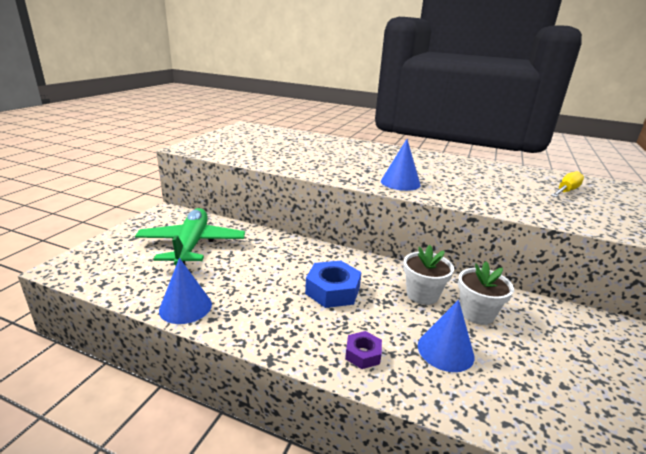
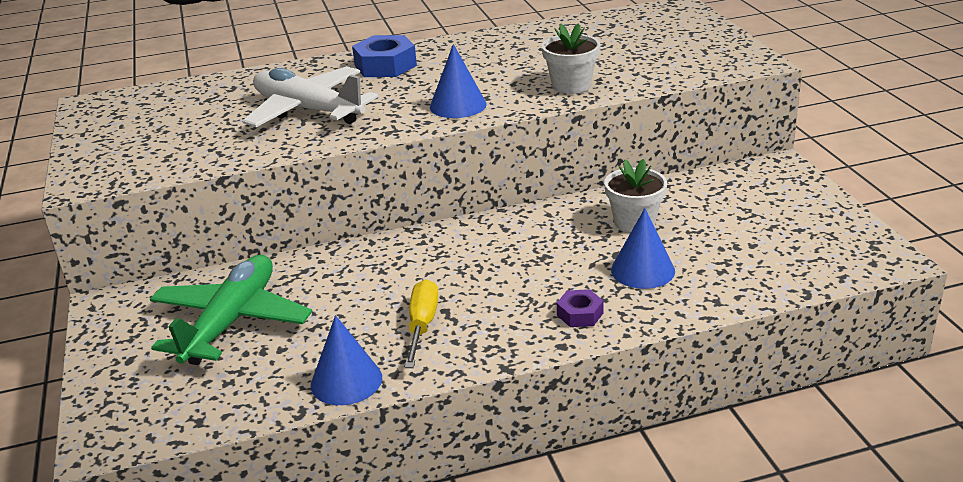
camera: 35 degrees left, 5 degrees up
green plane [135,208,245,266] -> green plane turned 60 degrees clockwise [150,255,312,365]
blue nut [305,261,362,308] -> blue nut moved to [352,35,417,77]
white flower pot [403,245,454,305] -> white flower pot moved to [541,23,600,94]
yellow screwdriver [551,171,584,197] -> yellow screwdriver moved to [405,279,439,368]
none -> white plane [242,66,378,127]

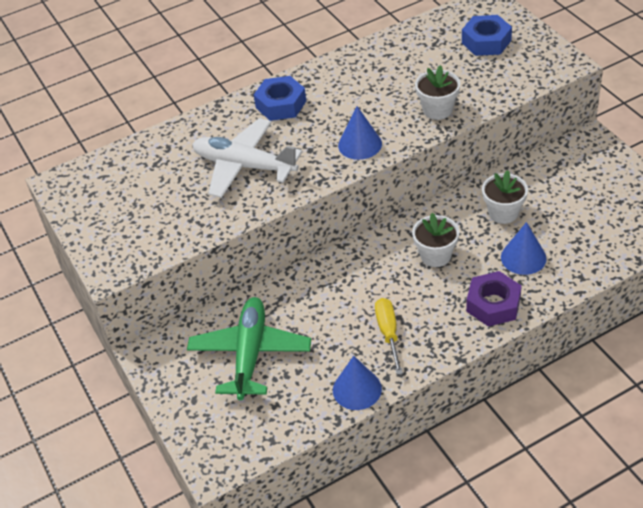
camera: 10 degrees left, 15 degrees up
purple nut [557,289,604,327] -> purple nut [466,271,522,327], size x1.76
none -> white flower pot [412,213,459,267]
none -> blue nut [462,15,512,56]

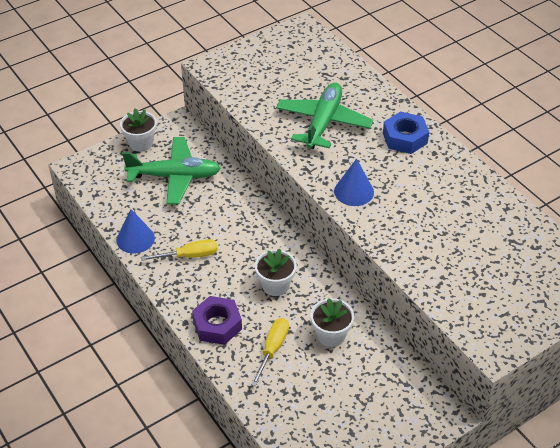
camera: 80 degrees right, 0 degrees up
white plane [192,118,303,198] -> green plane [276,83,373,149]
white flower pot [415,65,460,120] -> white flower pot moved to [120,108,157,152]
blue nut [462,15,512,56] -> none
blue cone [501,222,547,275] -> yellow screwdriver [251,318,289,386]

